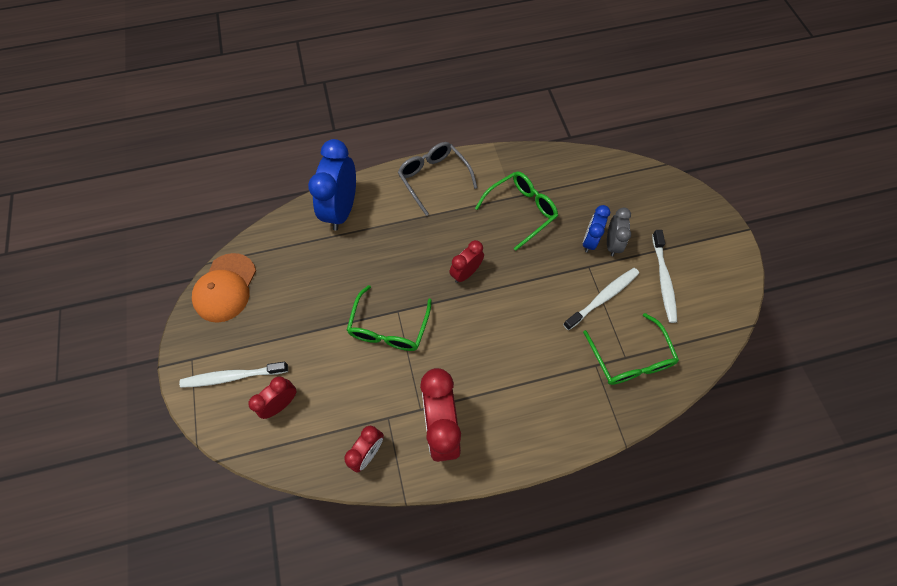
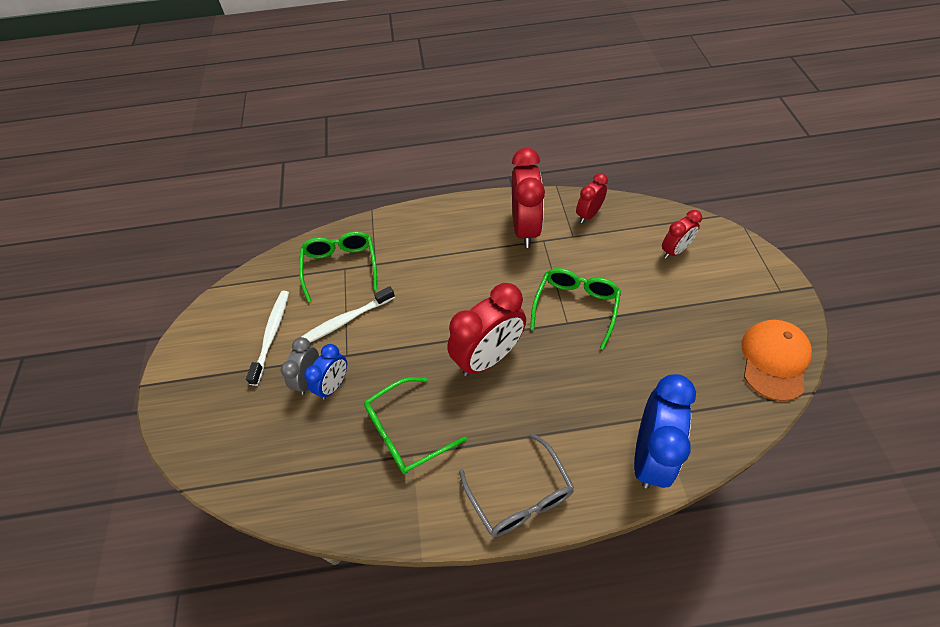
camera: 170 degrees left, 10 degrees down
white toothbrush [179,362,288,388] -> none
red clock [449,240,484,283] -> red clock [447,283,526,376], size x1.80

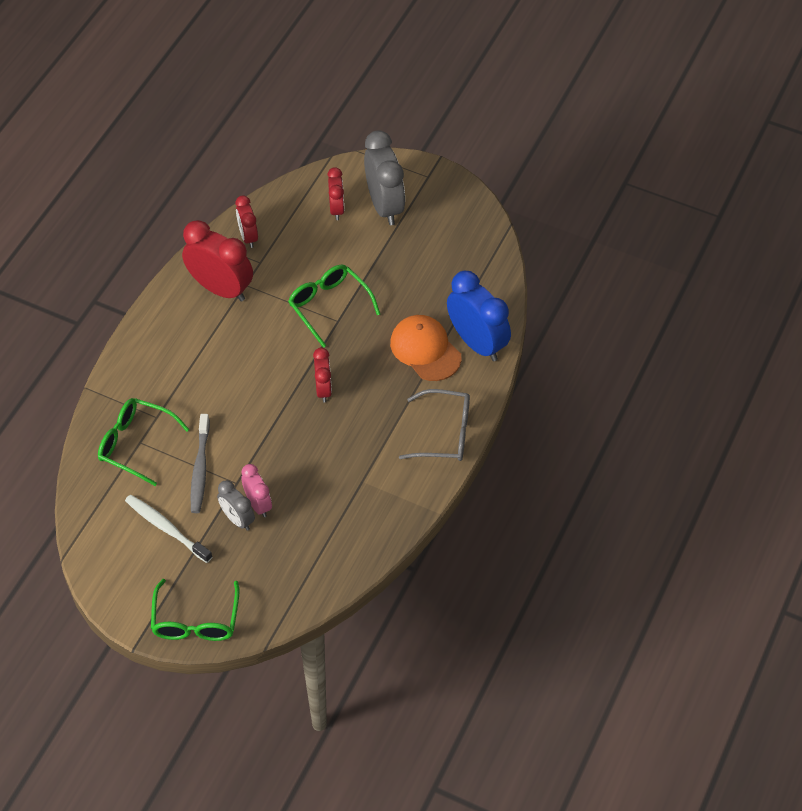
camera: 60 degrees left, 0 degrees up
white toothbrush [301,286,395,343] -> grey toothbrush [191,414,210,513]
blue clock [304,344,347,399] -> pink clock [241,464,272,517]
green glasses [364,377,467,474] -> green glasses moved to [151,579,240,641]
red clock [447,283,526,376] -> red clock [313,348,332,403], size x0.56
orange cap [741,320,812,401] -> orange cap moved to [390,315,461,381]
none -> grey clock [364,130,405,225]

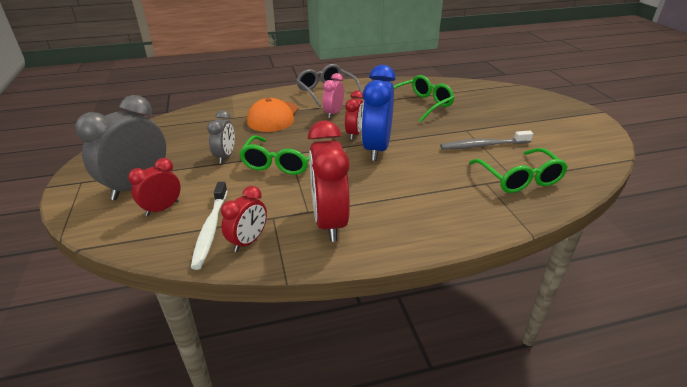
camera: 130 degrees left, 20 degrees down
white toothbrush [125,495,212,563] -> white toothbrush moved to [191,182,228,270]
green glasses [151,579,240,641] -> green glasses moved to [393,75,455,123]
grey toothbrush [191,414,210,513] -> grey toothbrush turned 150 degrees counterclockwise [440,131,533,150]
grey clock [217,480,255,530] -> grey clock moved to [207,110,235,164]
pink clock [241,464,272,517] -> pink clock moved to [323,73,344,118]
red clock [313,348,332,403] -> red clock turned 150 degrees clockwise [345,91,363,140]
blue clock [447,271,511,361] -> blue clock moved to [361,65,396,161]

